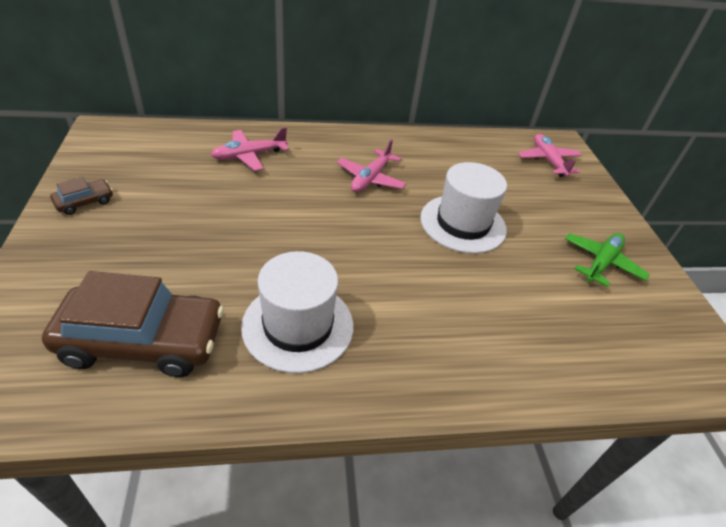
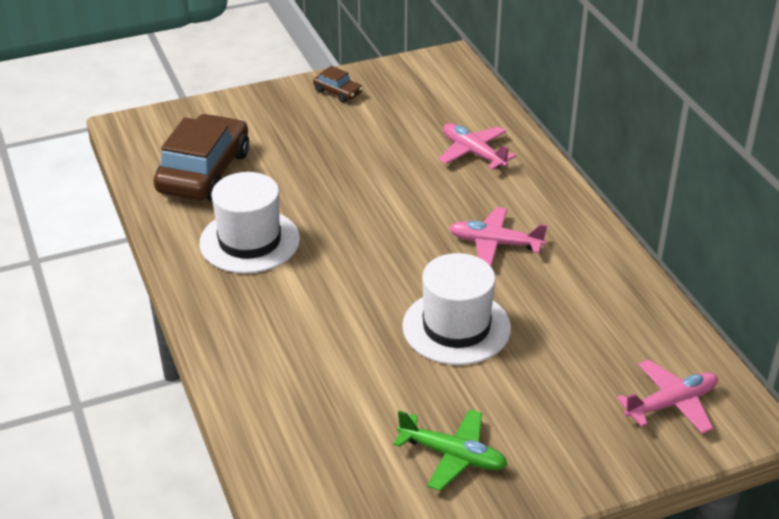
camera: 80 degrees right, 5 degrees down
brown car [42,271,224,377] -> brown car turned 150 degrees counterclockwise [154,114,249,201]

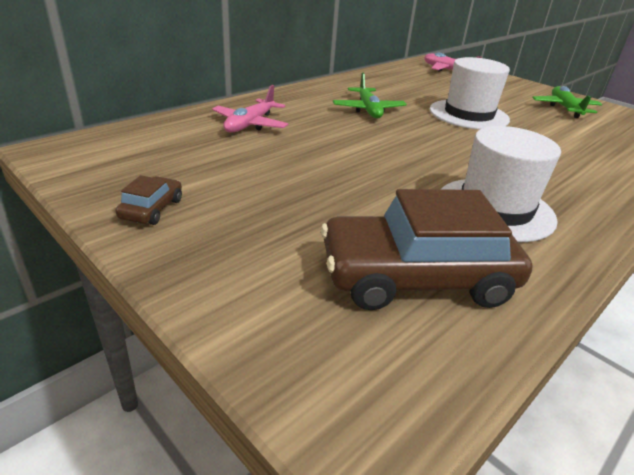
camera: 115 degrees left, 5 degrees down
pink plane [449,207,547,266] -> green plane [333,73,407,119]

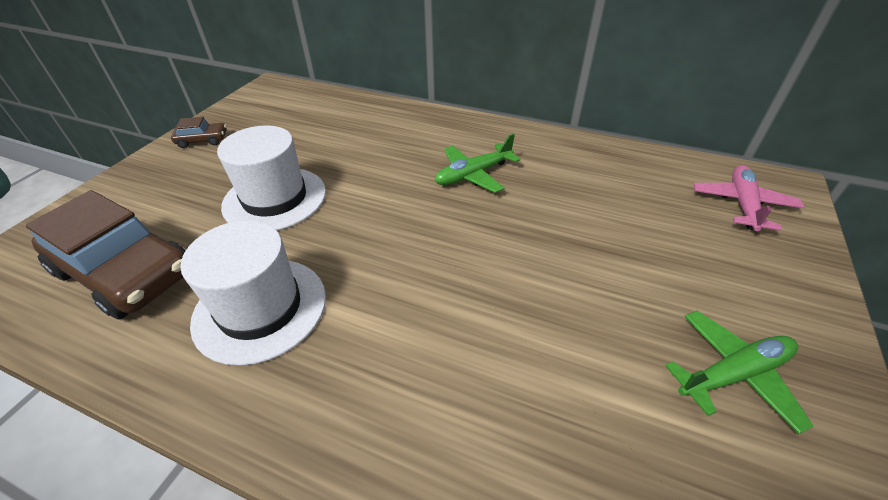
camera: 70 degrees right, 10 degrees up
pink plane [212,85,289,133] -> none
brown car [321,189,533,310] -> brown car turned 150 degrees clockwise [26,190,186,319]
white hat [430,57,510,130] -> white hat moved to [217,125,326,230]

